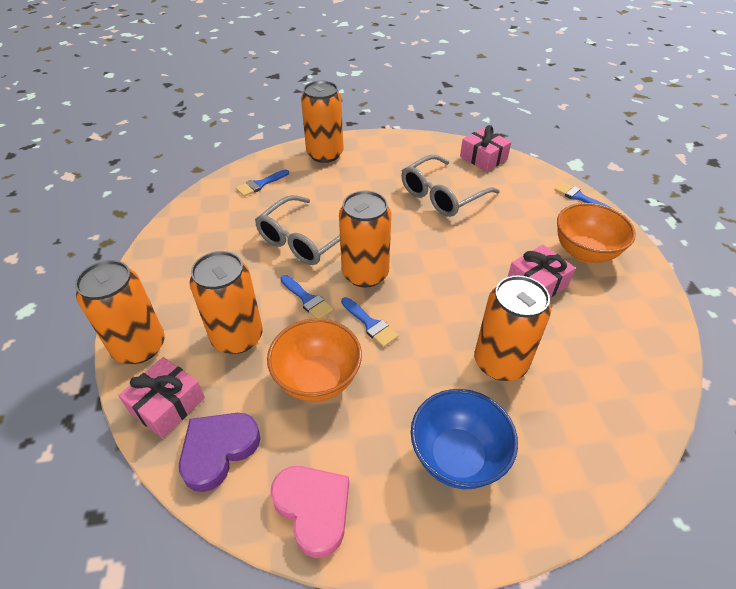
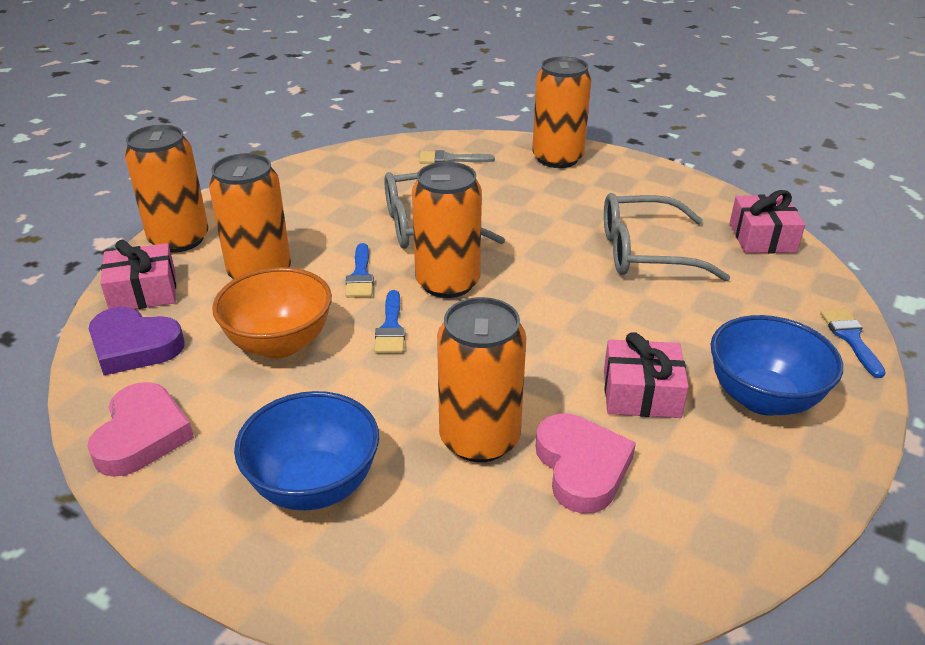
camera: 40 degrees right, 10 degrees down
purple heart [179,413,260,492] -> purple heart turned 150 degrees counterclockwise [89,307,185,375]
blue brush [236,169,289,197] -> grey brush [419,150,495,164]
orange bowl [557,203,636,263] -> blue bowl [711,315,843,416]
none -> pink heart [536,413,636,514]

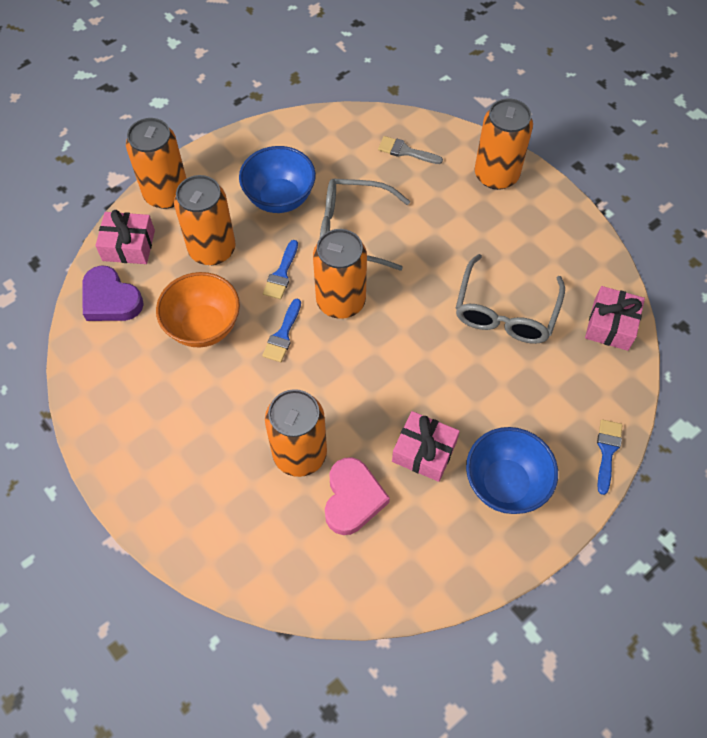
camera: 20 degrees right, 25 degrees up
pink heart [87,382,194,477] -> none
blue bowl [234,391,379,511] -> blue bowl moved to [239,146,316,213]
grey glasses [604,193,730,282] -> grey glasses turned 90 degrees counterclockwise [456,254,565,344]

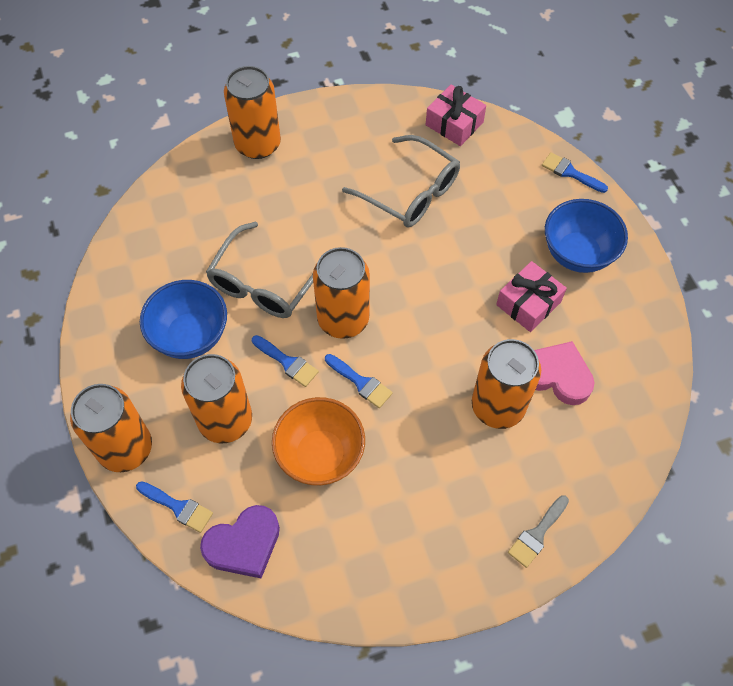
camera: 70 degrees left, 0 degrees up
pink gift [95,210,155,264] -> blue brush [136,481,213,533]
grey brush [378,136,443,164] -> grey brush moved to [508,495,569,568]

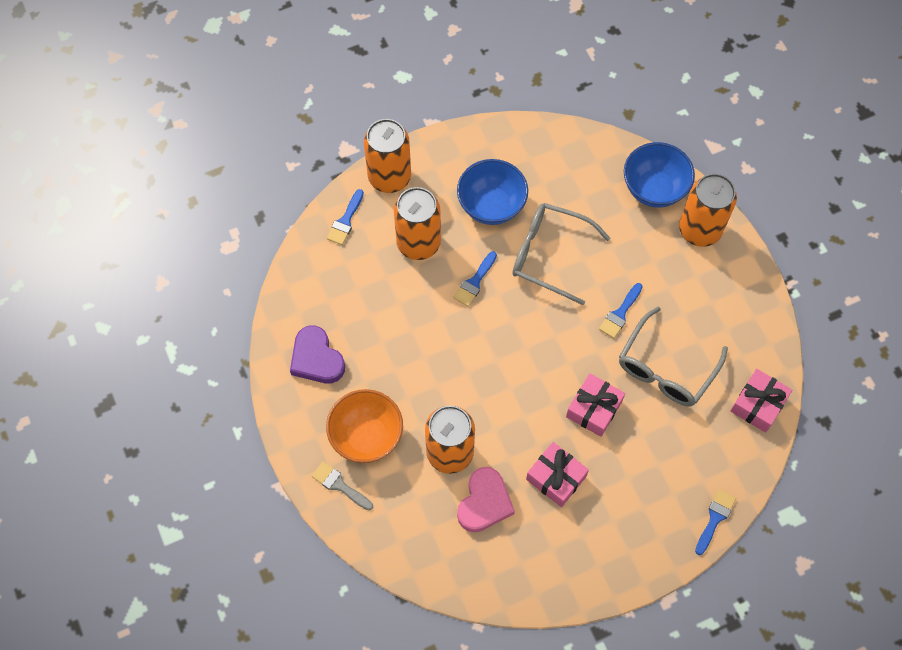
camera: 85 degrees right, 5 degrees up
purple heart [200,505,280,578] -> purple heart moved to [290,325,345,384]
orange bowl [272,397,365,486] -> orange bowl moved to [326,389,403,463]
orange can [313,247,370,339] -> none
blue brush [325,354,393,408] -> blue brush moved to [599,283,643,338]
blue bowl [545,199,628,273] -> blue bowl moved to [624,142,695,208]
none -> pink gift [566,373,625,437]

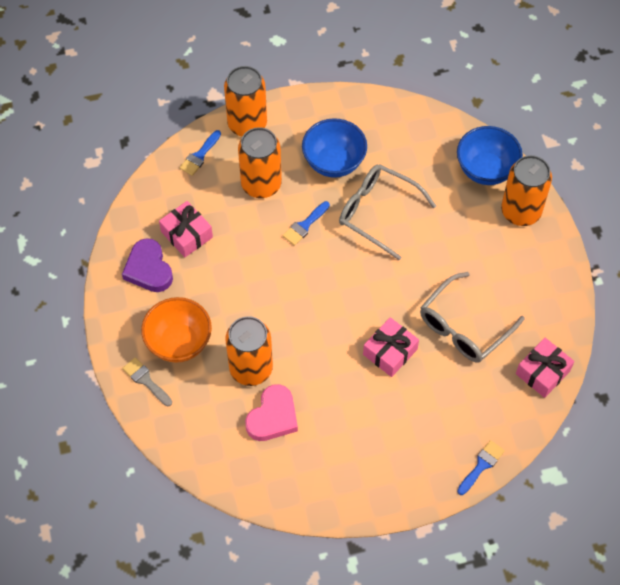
camera: 10 degrees right, 5 degrees down
pink gift [526,442,589,507] -> pink gift moved to [159,201,213,257]
blue brush [599,283,643,338] -> none

